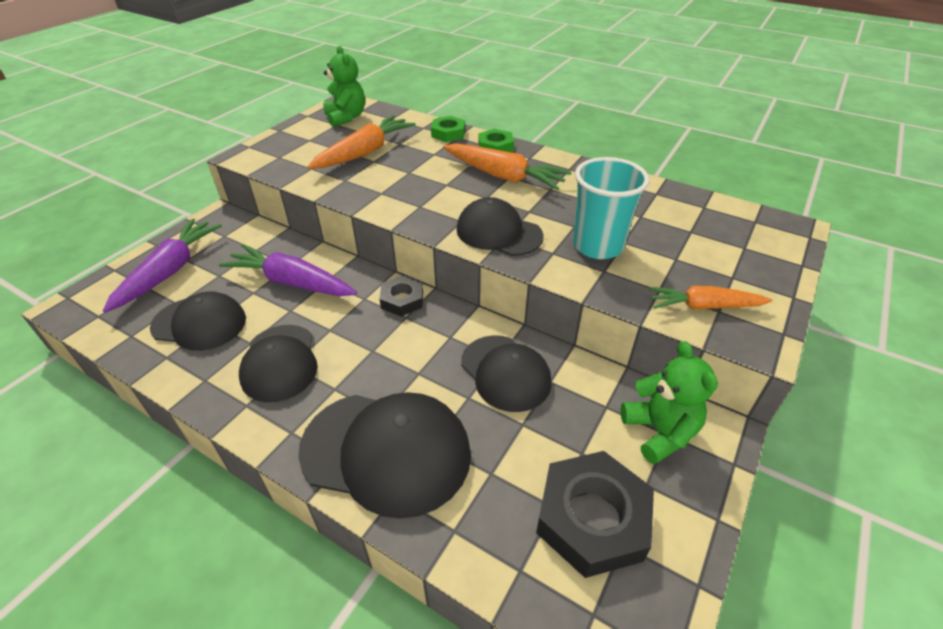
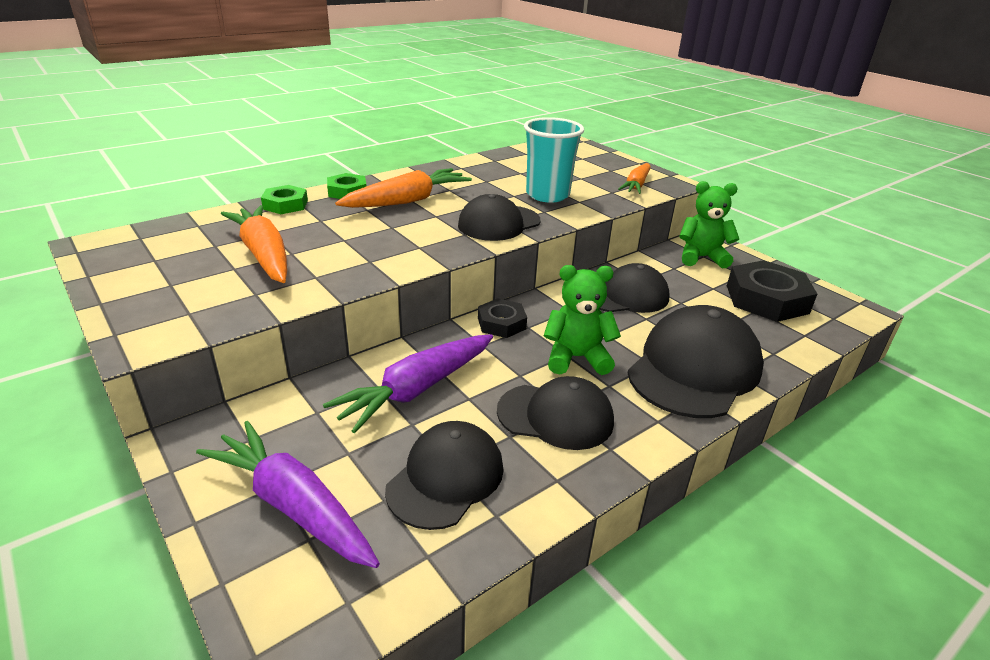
camera: 70 degrees left, 10 degrees down
green teddy bear [323,46,365,127] -> green teddy bear moved to [544,265,621,375]

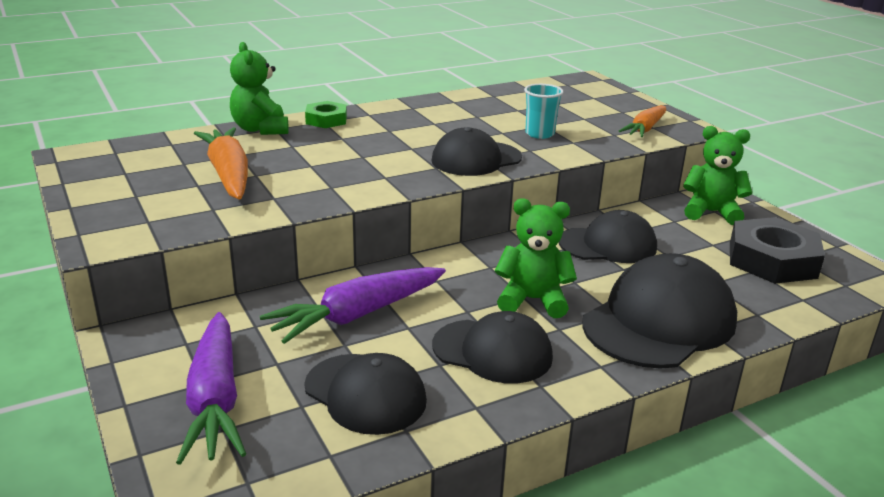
camera: 10 degrees right, 5 degrees down
purple carrot [196,421,380,568] -> purple carrot turned 150 degrees counterclockwise [176,312,246,465]
green nut [261,185,308,214] -> green teddy bear [230,42,289,135]
orange carrot [335,168,472,208] -> none
black cap [385,421,504,530] -> black cap turned 90 degrees clockwise [304,353,427,435]
black nut [478,298,527,338] -> none
turquoise cup [524,117,584,203] -> turquoise cup [524,84,563,139], size x0.61

